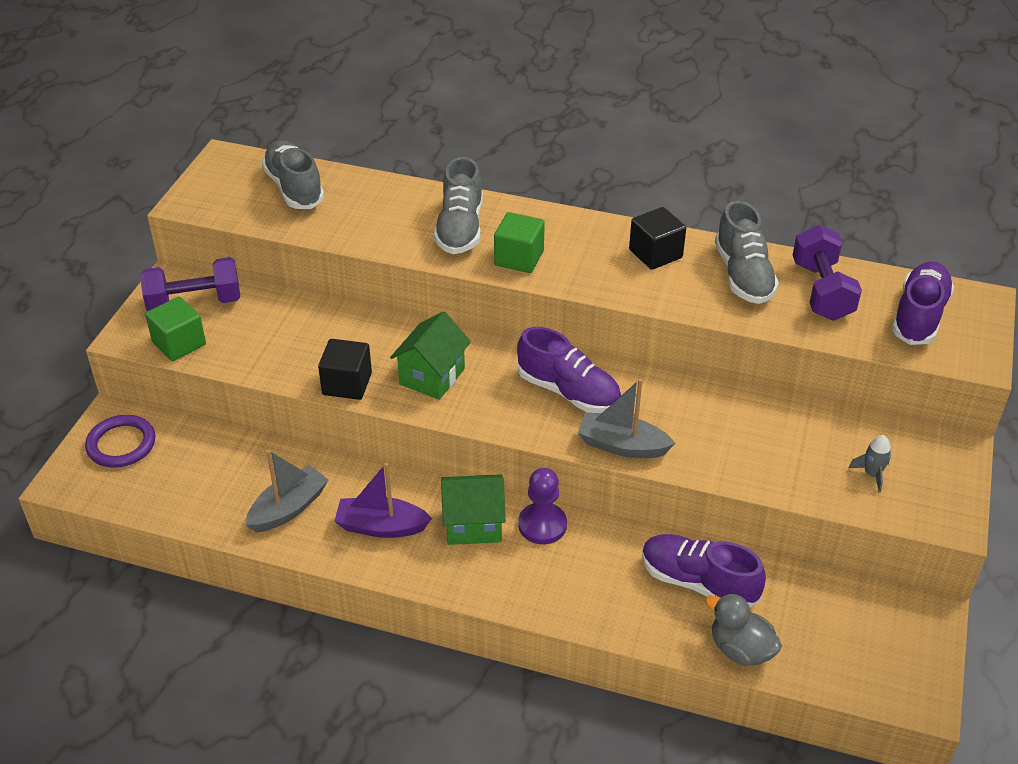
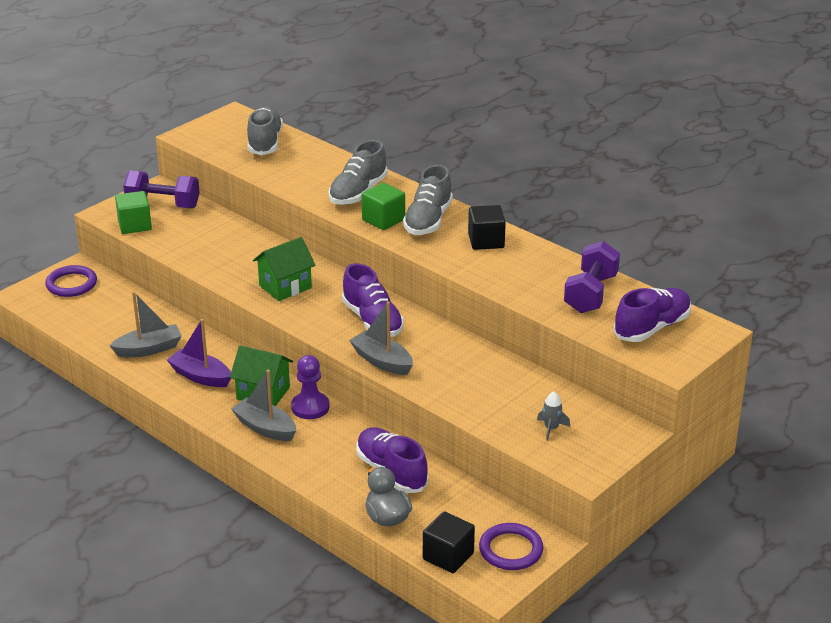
camera: 25 degrees right, 10 degrees down
black cube [318,339,372,400] -> black cube moved to [423,511,475,573]
grey shoe [715,201,779,304] -> grey shoe moved to [403,165,453,235]
none -> grey boat [231,370,296,441]
none -> purple ring [479,523,543,570]

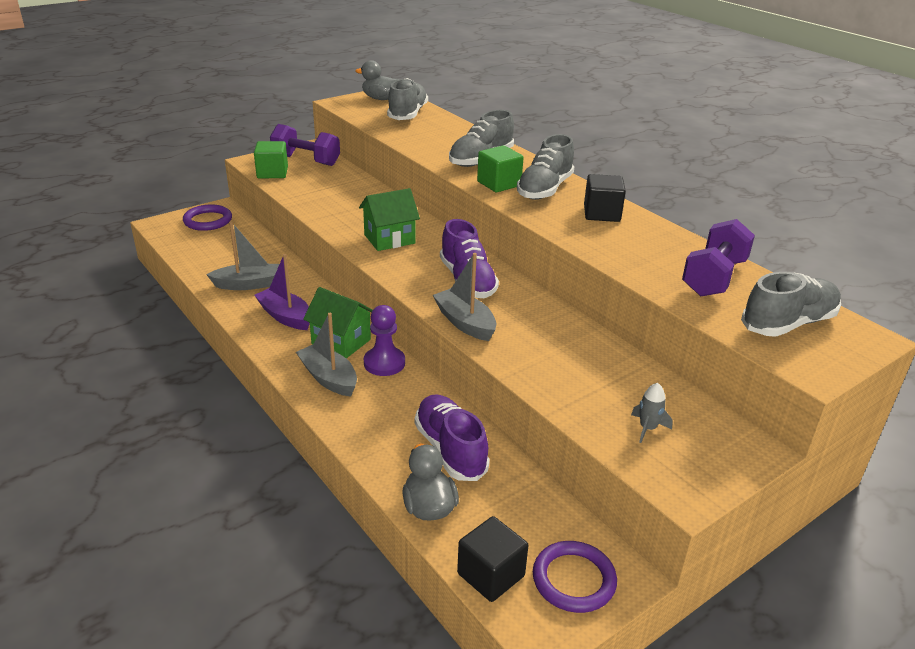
camera: 10 degrees right, 0 degrees up
purple shoe [613,288,691,342] -> grey shoe [741,272,841,337]
none -> grey duck [355,60,400,100]

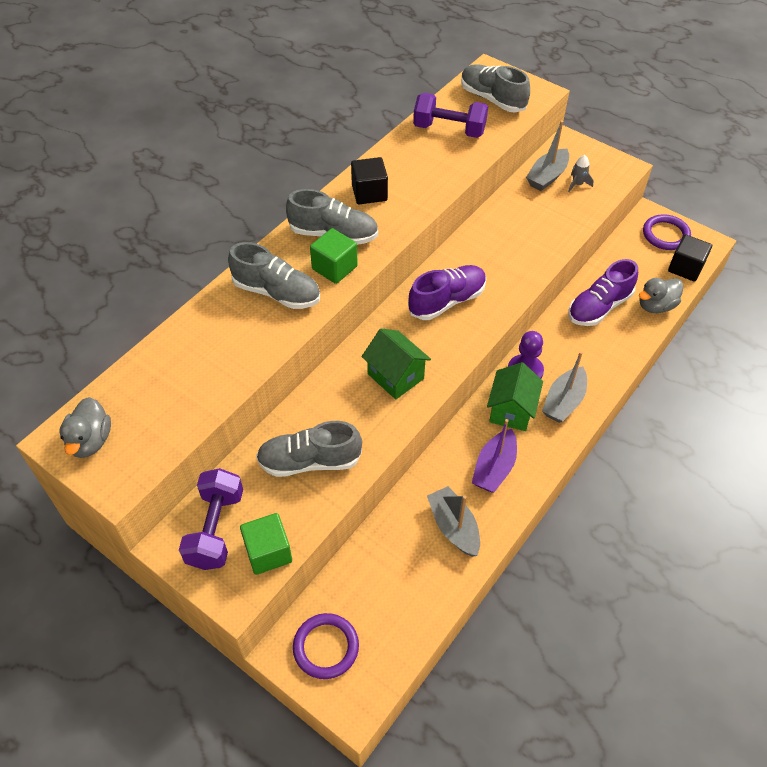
camera: 105 degrees left, 20 degrees up
grey shoe [387,78,428,120] -> grey shoe moved to [256,421,362,477]
grey boat [433,253,496,341] -> grey boat moved to [526,121,569,191]

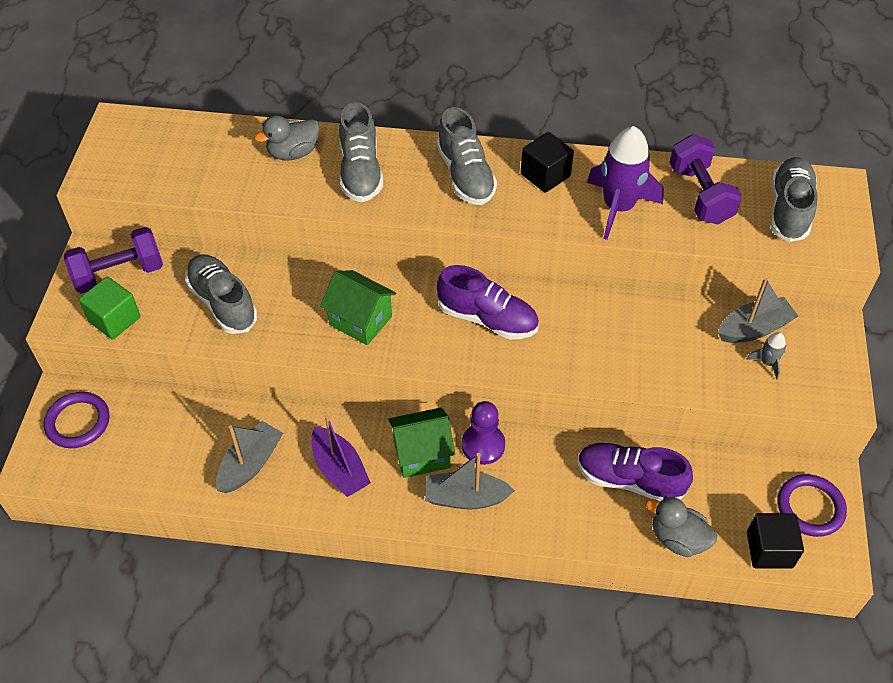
camera: 60 degrees right, 0 degrees up
grey duck [59,397,111,458] -> grey duck moved to [254,115,320,161]
green cube [310,228,358,284] -> none
green house [362,328,431,399] -> green house turned 75 degrees counterclockwise [320,270,397,345]
purple boat [472,419,517,492] -> purple boat turned 120 degrees counterclockwise [311,415,371,497]
grey boat [526,121,569,191] -> grey boat turned 150 degrees clockwise [718,278,798,343]
none -> purple rocket [587,126,664,240]

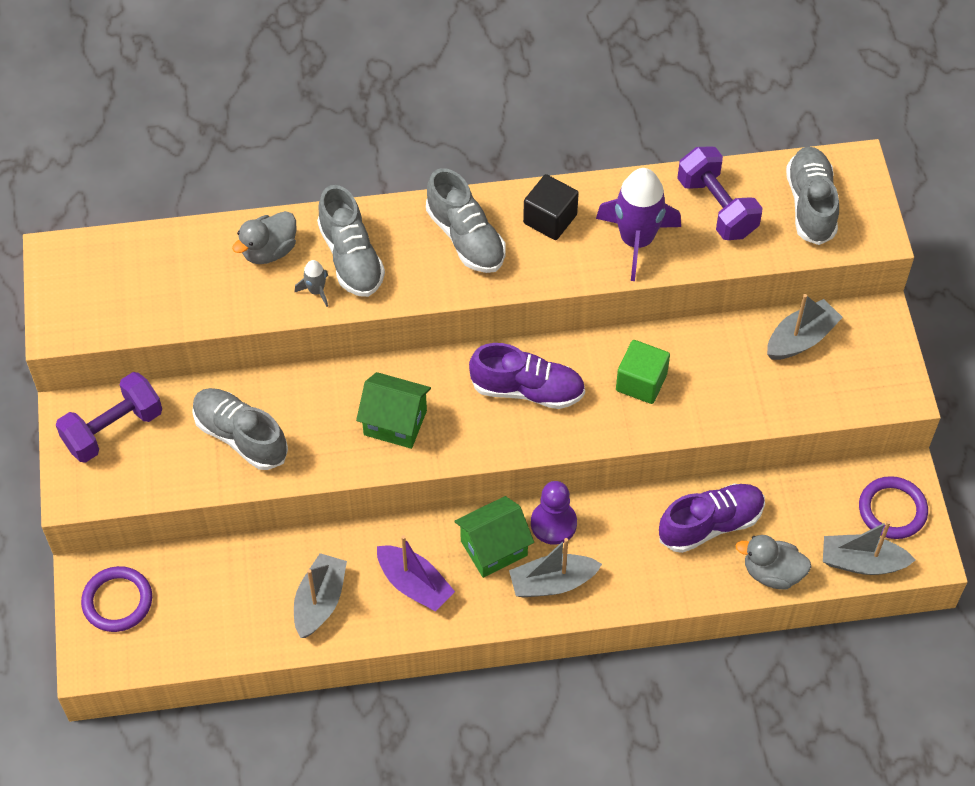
camera: 15 degrees left, 5 degrees up
green cube [79,277,140,340] -> green cube moved to [616,340,670,404]
purple shoe [578,443,693,501] -> purple shoe turned 150 degrees clockwise [659,484,765,553]
grey rocket [746,332,786,380] -> grey rocket moved to [295,260,328,307]
black cube [747,513,804,569] -> grey boat [823,521,916,575]

